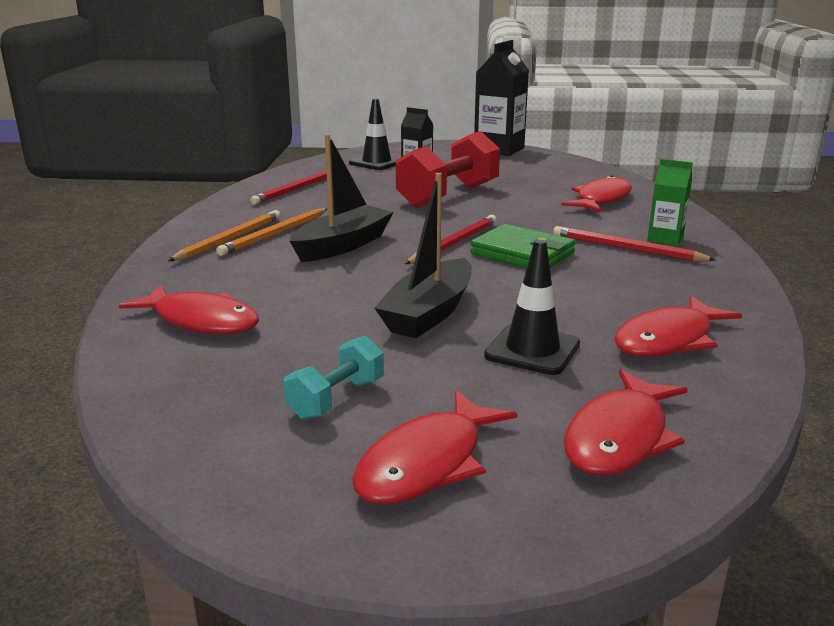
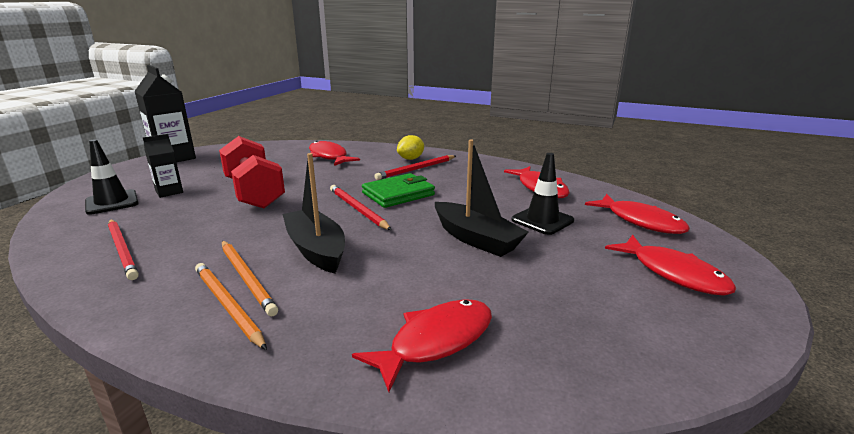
camera: 70 degrees left, 0 degrees up
turquoise dumbbell [284,336,384,420] -> none
green carton [647,159,693,246] -> yellow lemon [397,135,424,160]

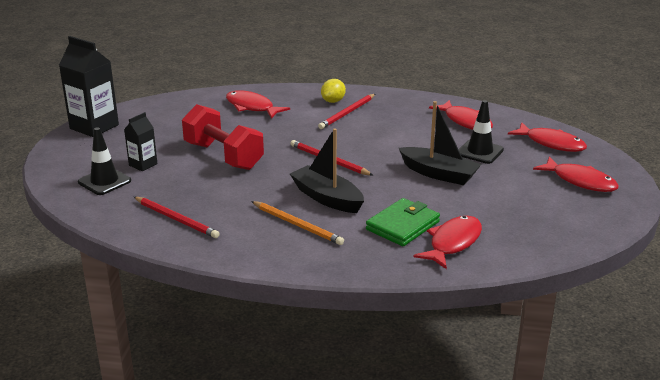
camera: 15 degrees left, 5 degrees up
orange pencil [195,263,267,350] -> none
green wallet [362,173,435,208] -> green wallet moved to [366,198,440,246]

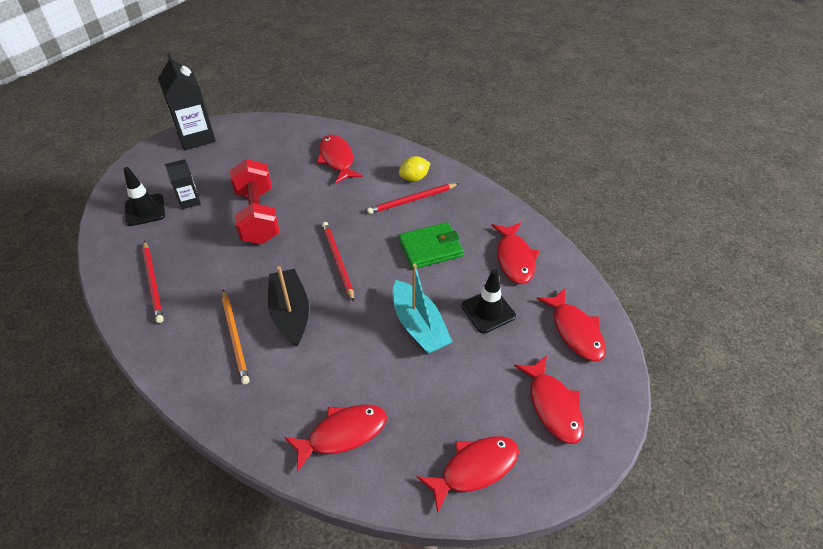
camera: 30 degrees right, 20 degrees up
green wallet [366,198,440,246] -> green wallet moved to [398,222,464,269]
black boat [399,101,481,185] -> turquoise boat [393,264,452,354]
none -> red fish [417,436,519,513]

